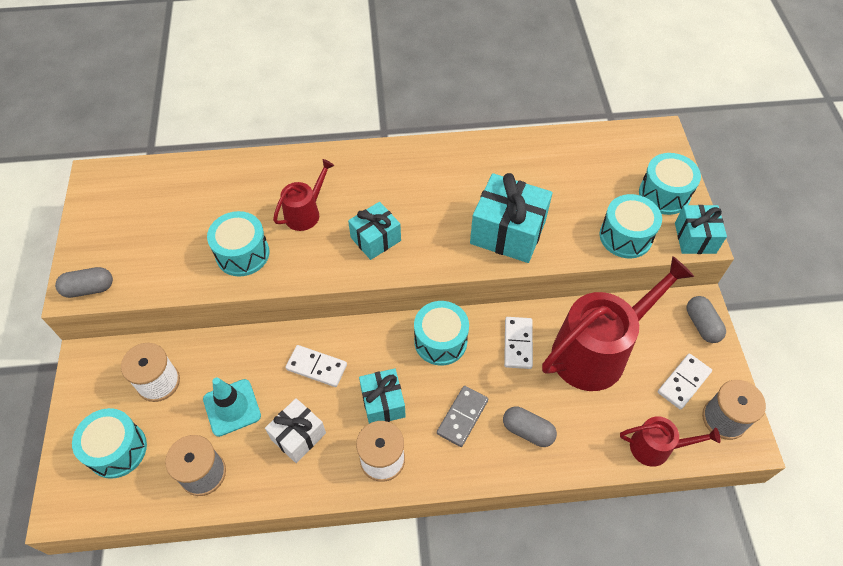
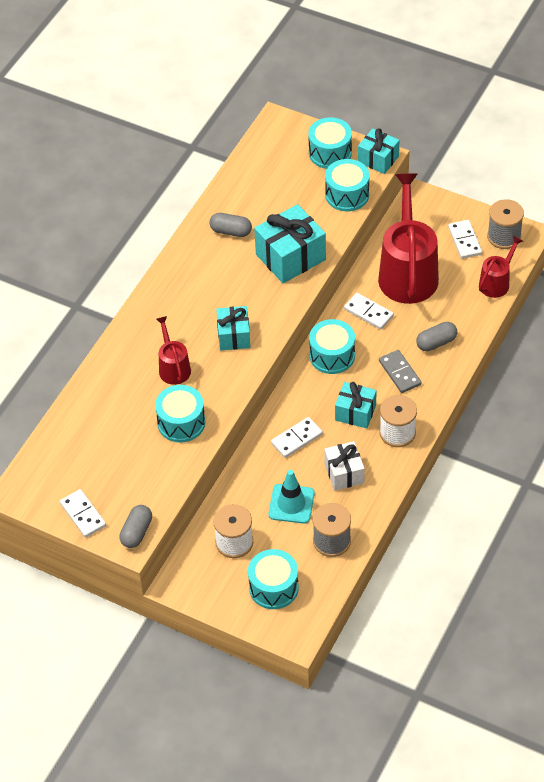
camera: 55 degrees left, 5 degrees down
grey capsule [687,296,726,343] -> grey capsule moved to [209,213,252,237]
none -> white domino [60,489,106,538]

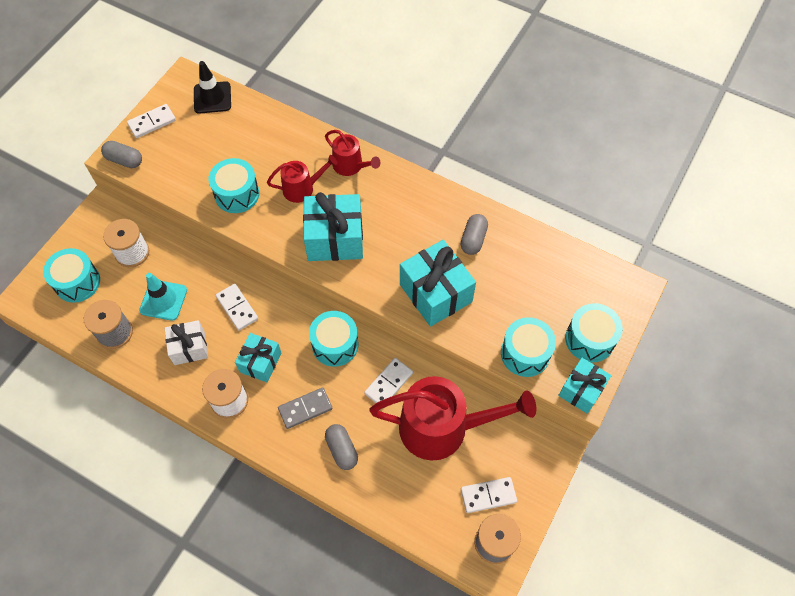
camera: 90 degrees right, 10 degrees up
turquoise gift [216,306,250,350] -> turquoise gift [303,192,363,261], size x1.62
red watering can [479,236,523,298] -> red watering can moved to [325,130,380,176]
none -> black traffic cone [194,61,231,114]

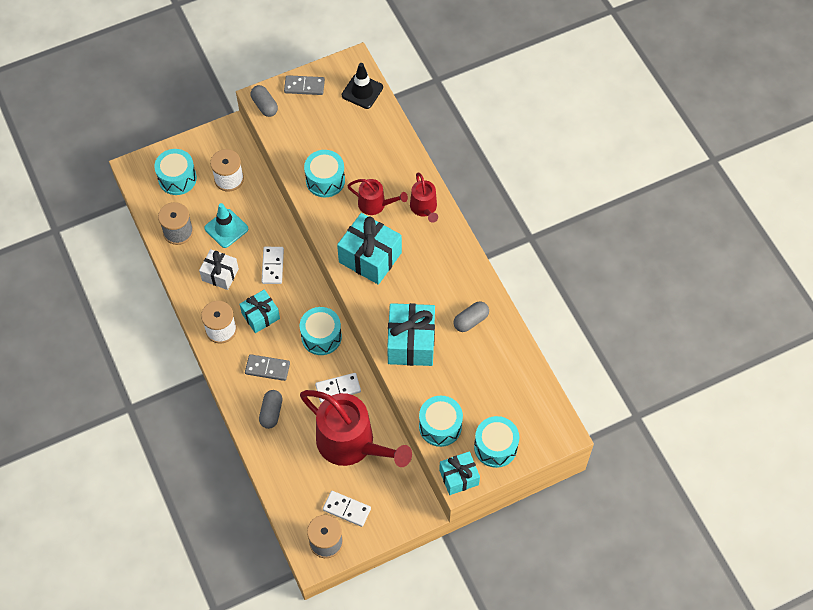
camera: 35 degrees right, 0 degrees up
white domino [127,104,176,138] -> grey domino [284,75,325,95]

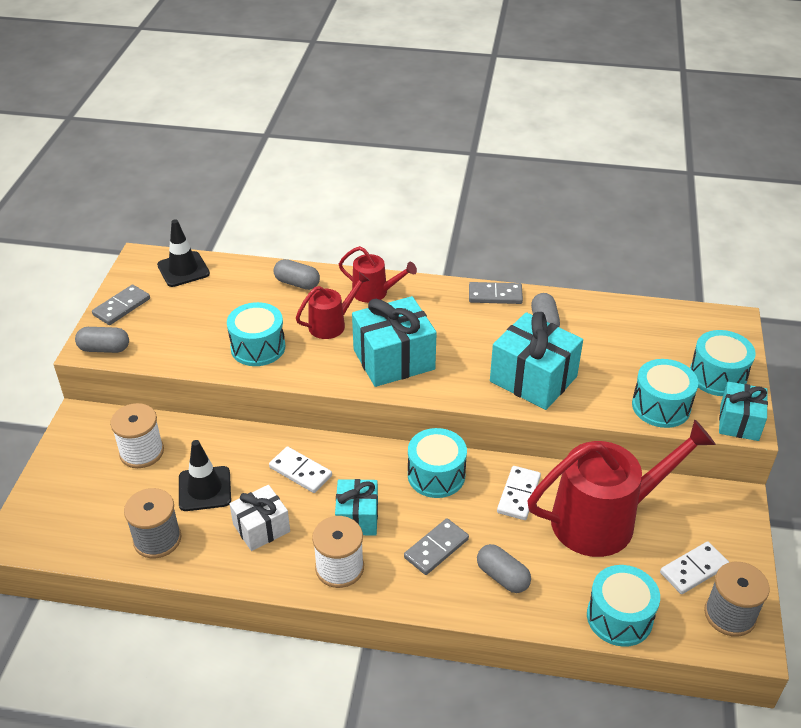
camera: 55 degrees left, 20 degrees down
turquoise drum [154,149,197,195] -> turquoise drum moved to [587,565,660,647]
turquoise traffic cone [204,203,248,248] -> black traffic cone [179,440,231,511]
none -> grey capsule [274,259,320,290]
none -> grey domino [469,282,523,304]

